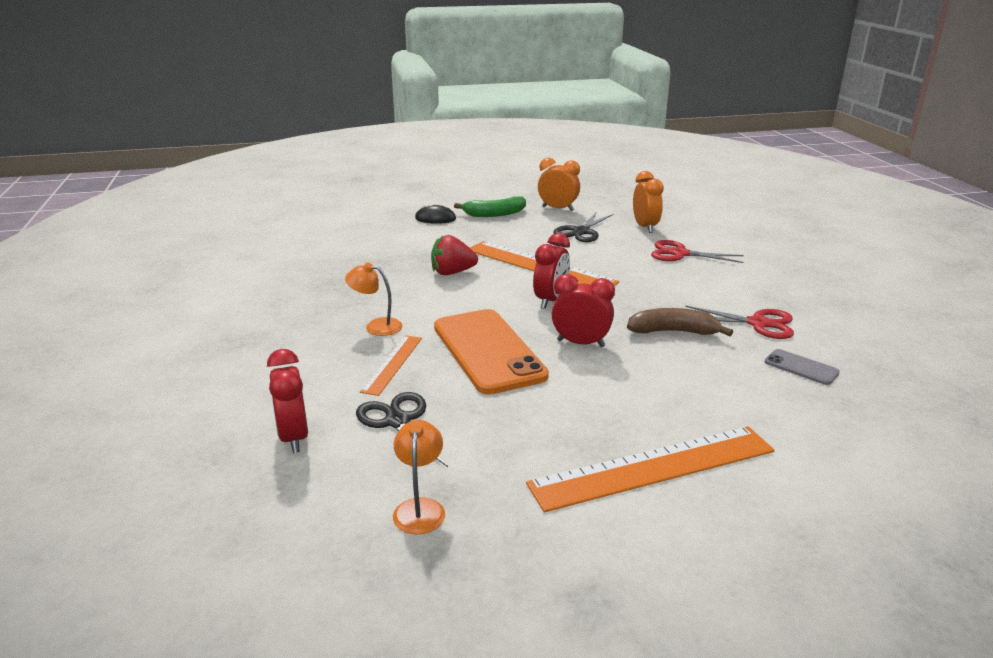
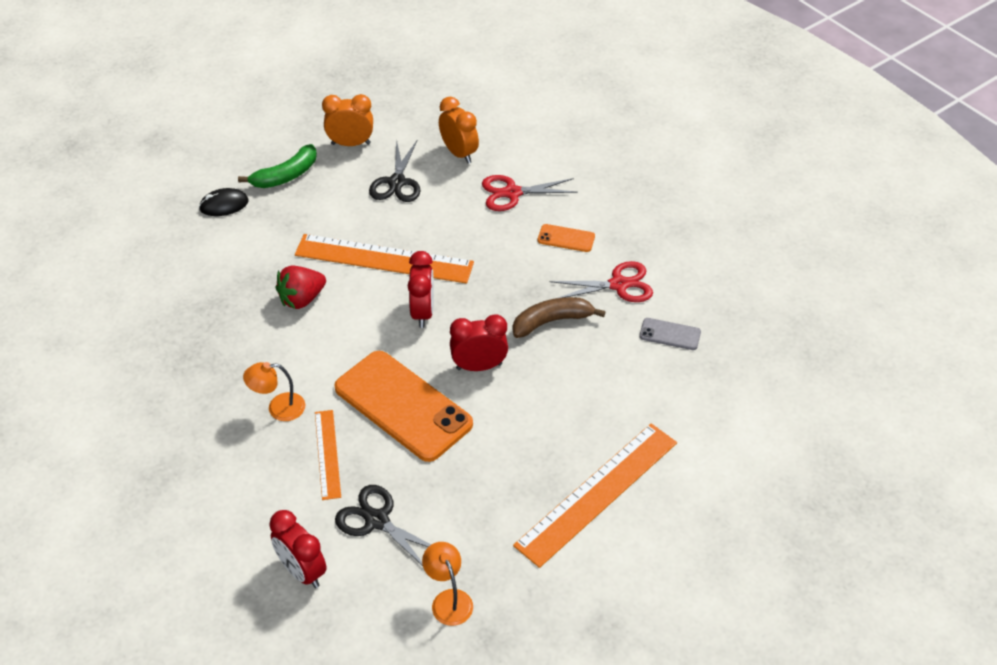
camera: 25 degrees left, 20 degrees up
none -> orange phone [538,224,595,252]

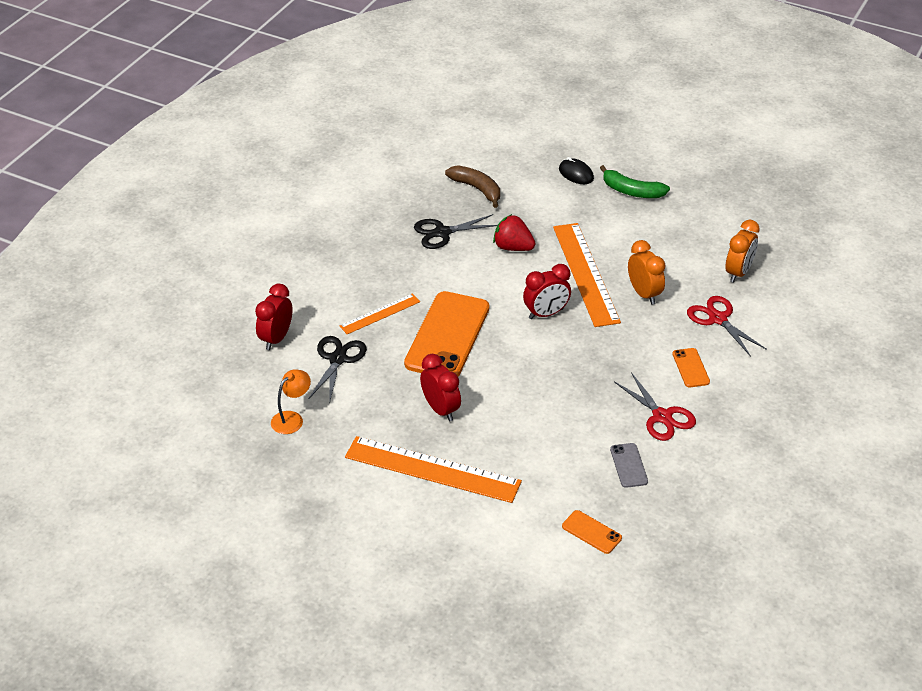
camera: 65 degrees right, 5 degrees down
orange lamp [243,362,305,421] -> none
orange clock [322,94,373,146] -> orange clock moved to [628,240,666,305]
black scissors [369,140,421,202] -> black scissors moved to [414,214,497,249]
red clock [450,314,508,371] -> red clock moved to [420,354,461,421]
brown banana [513,297,605,338] -> brown banana moved to [445,165,500,208]
none -> orange phone [562,510,622,554]

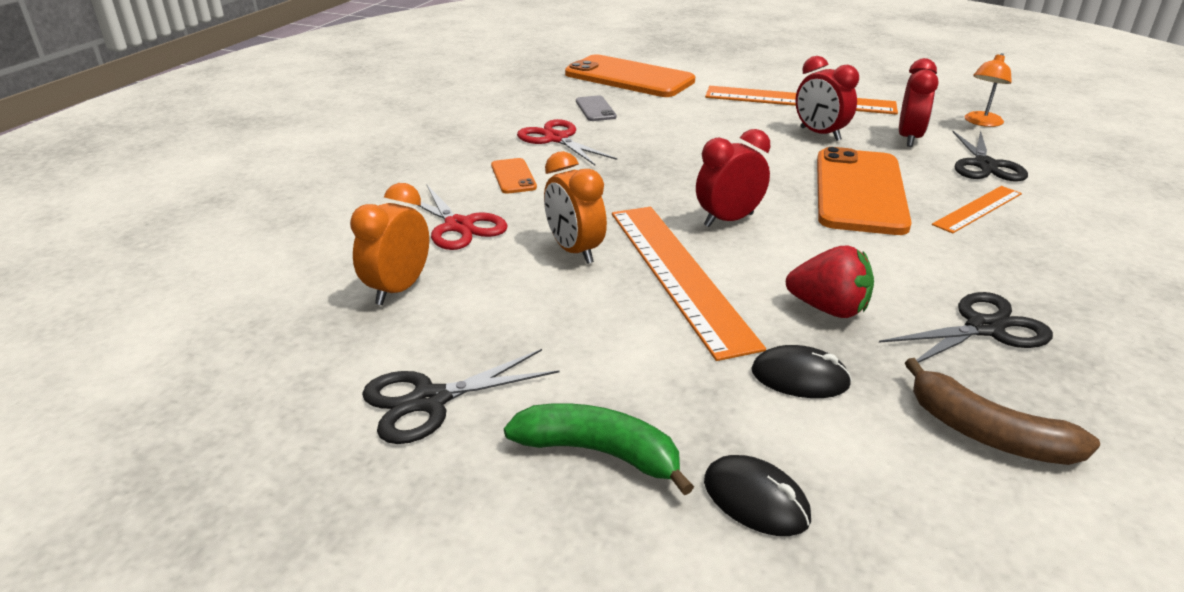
camera: 175 degrees right, 10 degrees down
red clock [255,283,293,350] -> red clock moved to [899,58,938,147]
orange phone [562,510,622,554] -> orange phone [565,54,695,97], size x2.29
none -> black scissors [362,349,559,444]
none -> black mouse [751,345,852,398]

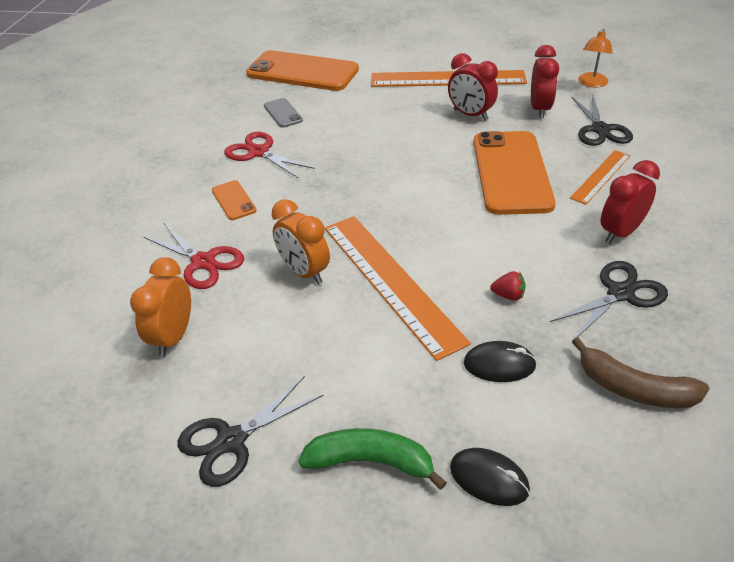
camera: 10 degrees left, 10 degrees up
red clock [696,129,770,227] -> red clock moved to [601,160,660,244]
red strawberry [786,246,874,318] -> red strawberry [490,271,526,301], size x0.54

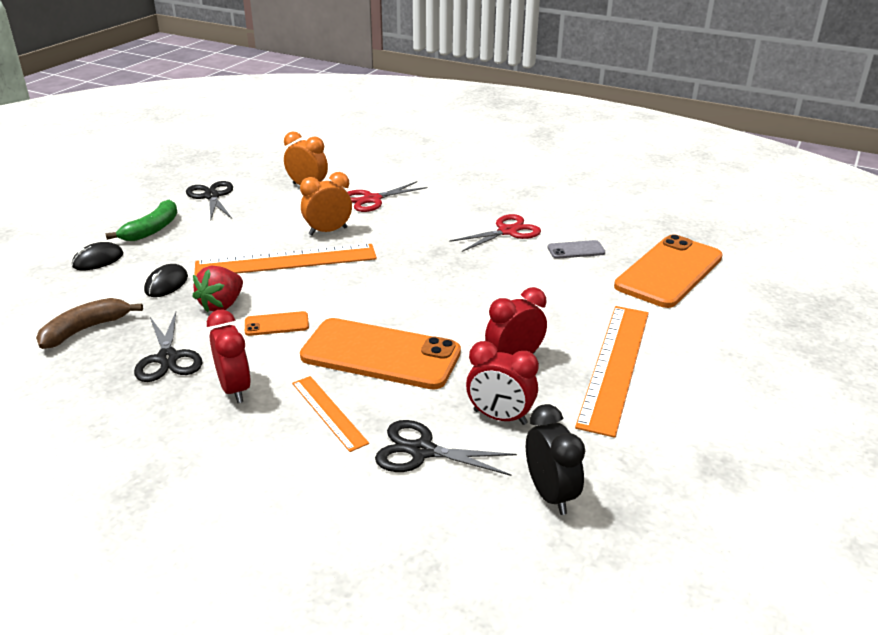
camera: 105 degrees right, 10 degrees down
orange phone [211,180,257,220] -> orange phone moved to [245,311,309,336]
red strawberry [490,271,526,301] -> red strawberry [192,266,243,313], size x1.85
orange lamp [578,29,613,88] -> black clock [526,404,585,515]

